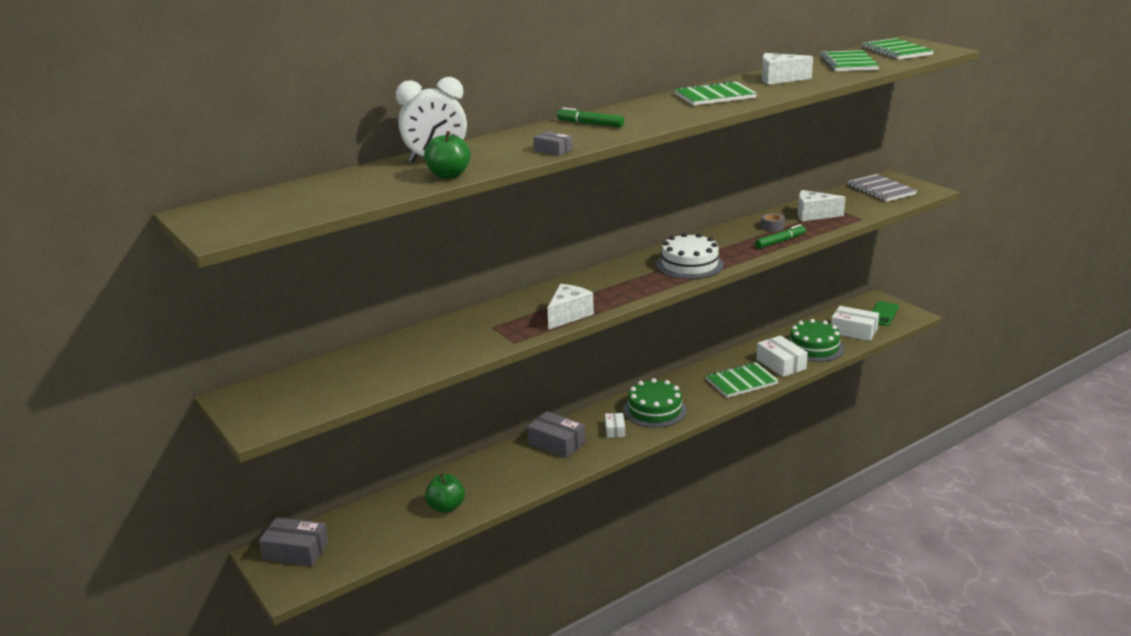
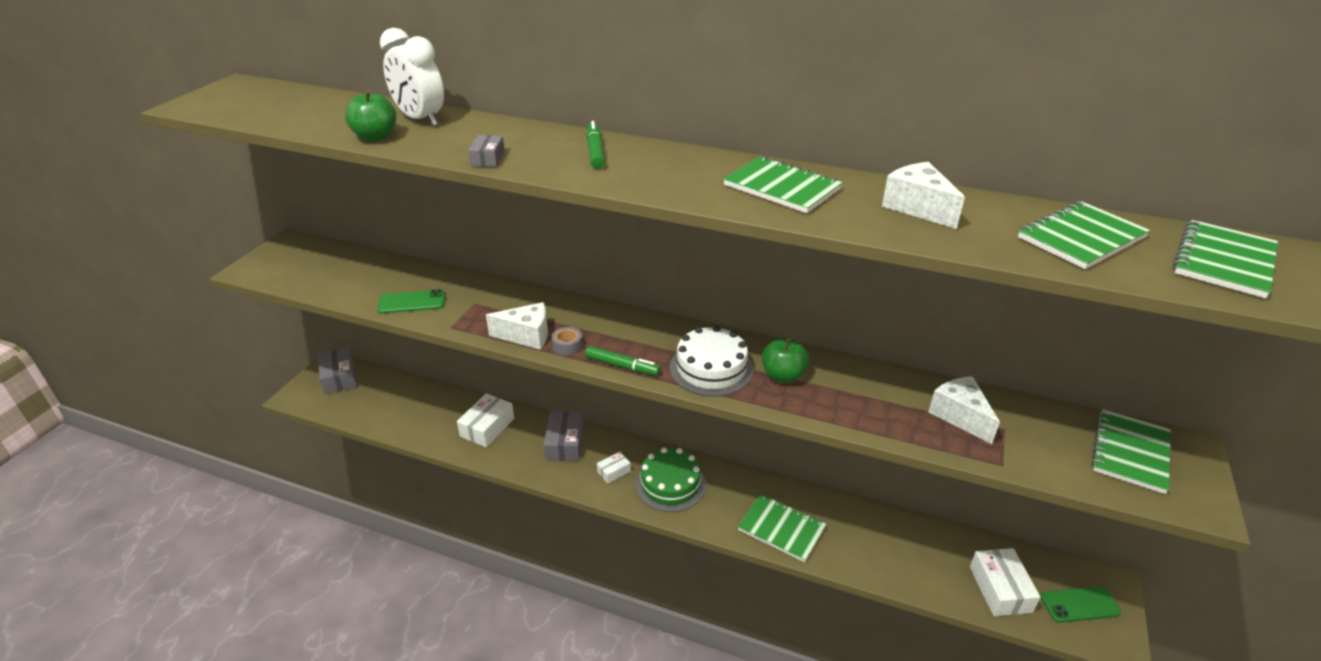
camera: 55 degrees right, 10 degrees up
green apple [425,474,465,513] -> green apple moved to [762,337,809,383]
green marker [755,224,806,249] -> green marker moved to [585,346,661,376]
white box [756,335,808,377] -> white box moved to [457,393,514,447]
grey tape [761,213,785,231] -> grey tape moved to [552,327,582,356]
green cake [788,319,844,362] -> none
grey notebook [847,174,917,202] -> green notebook [1092,409,1170,494]
none -> green phone [377,289,445,314]

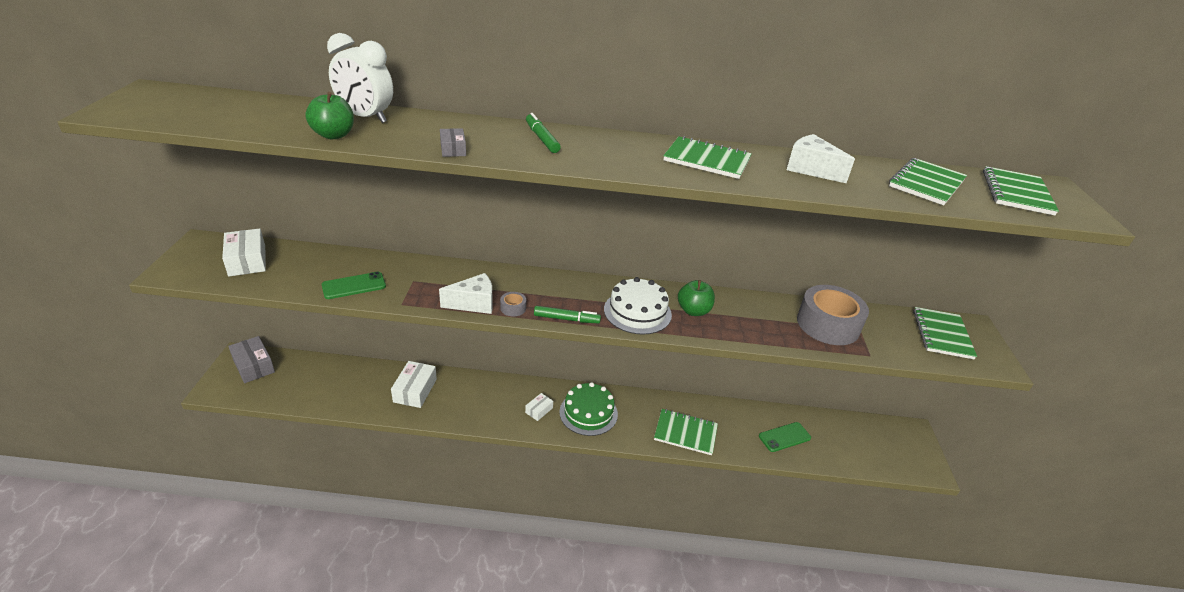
camera: 20 degrees left, 0 degrees up
grey box [544,411,584,461] -> none
white cheese [928,376,1000,444] -> grey tape [797,285,869,345]
white box [970,548,1041,616] -> white box moved to [222,228,266,276]
green phone [1040,586,1121,623] -> green phone moved to [759,422,811,452]

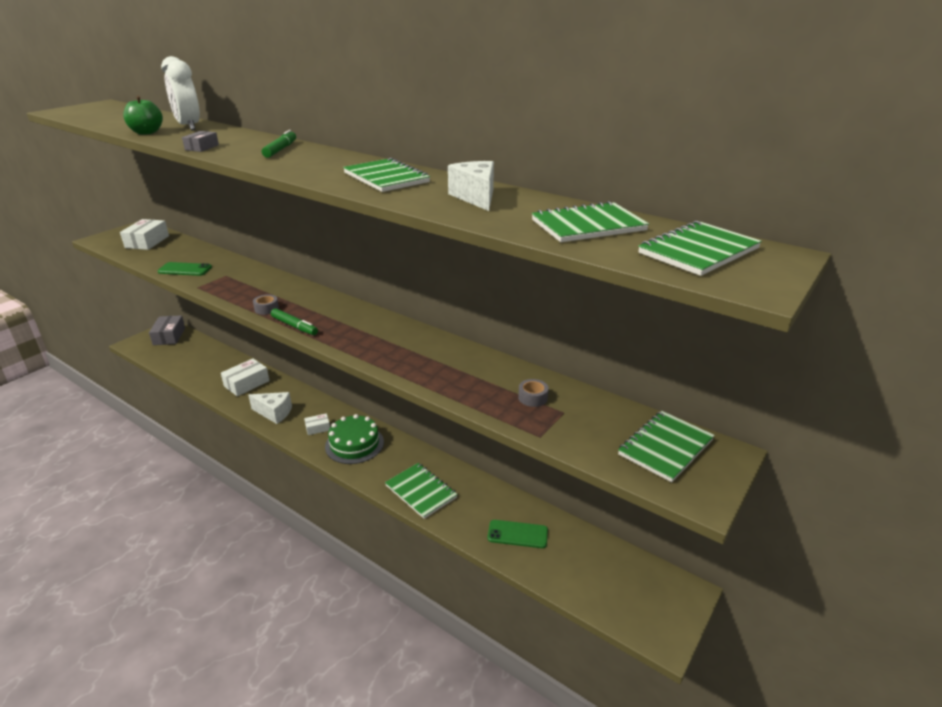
camera: 35 degrees right, 5 degrees down
white cheese [439,273,493,314] -> white cheese moved to [248,392,292,424]
white cake [604,277,672,335] -> none
green apple [678,280,715,316] -> none
grey tape [797,285,869,345] -> grey tape [518,379,548,407], size x0.40

